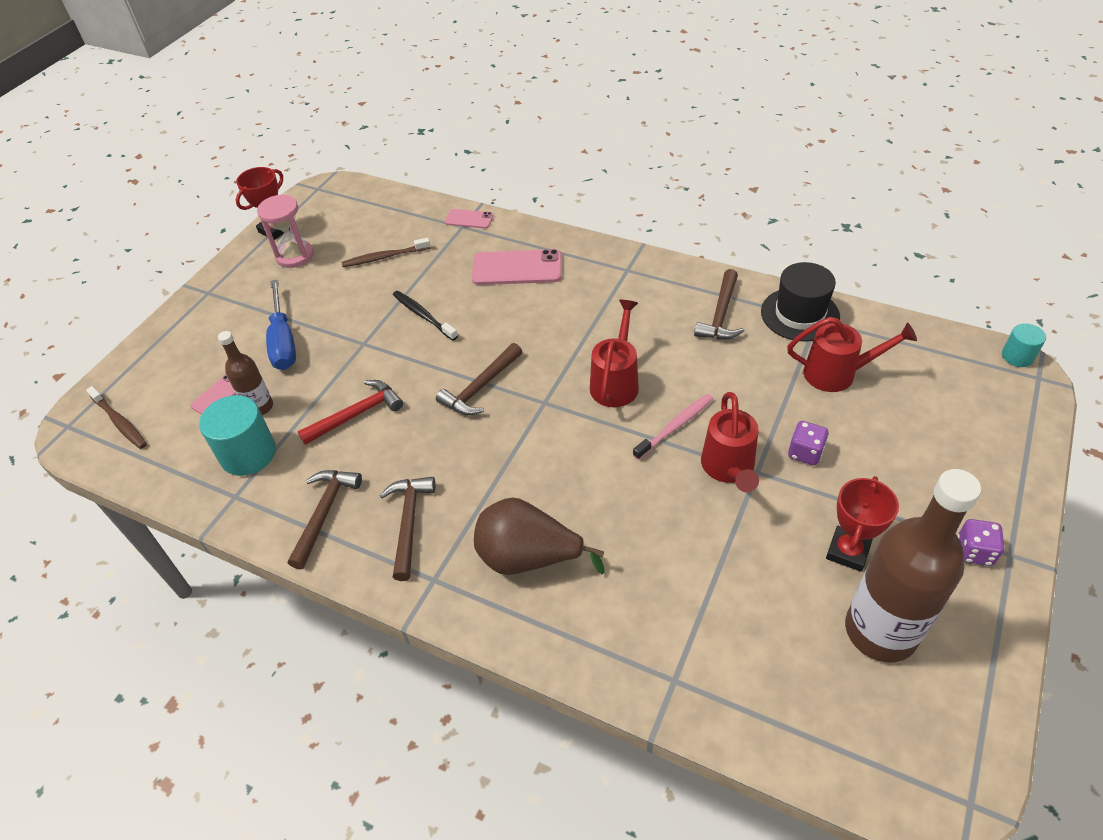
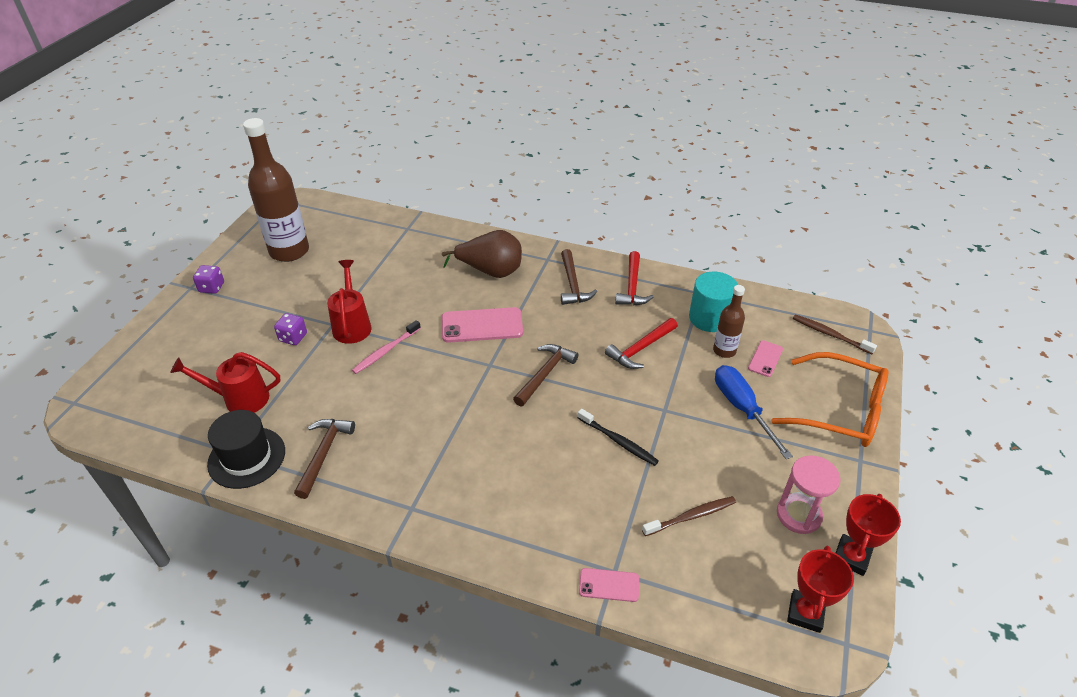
camera: 170 degrees right, 5 degrees down
brown hammer [288,470,362,570] -> red hammer [615,251,654,305]
pink phone [472,249,562,285] -> pink phone moved to [442,307,523,343]
red watering can [590,300,639,407] -> none
red trophy [826,476,899,572] -> red trophy moved to [787,546,854,633]
turquoise cylinder [1002,323,1046,367] -> none
none -> orange glasses [771,352,888,447]

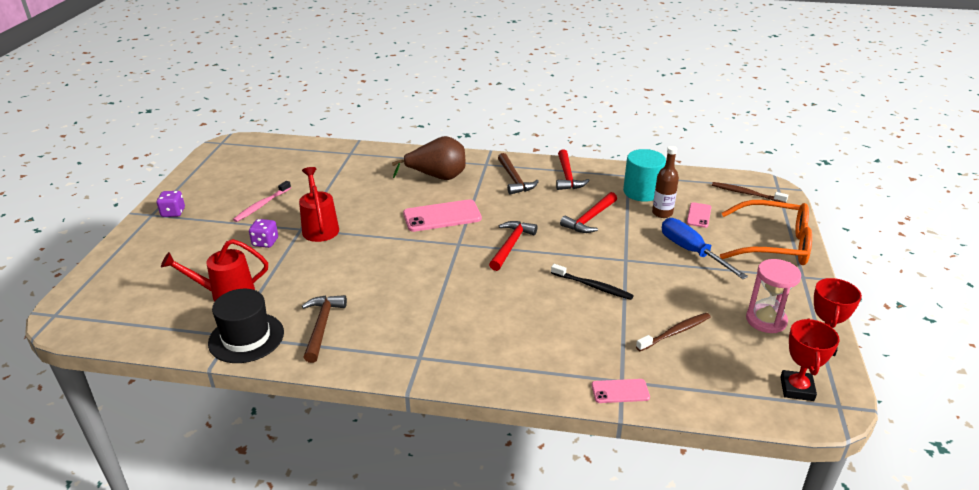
camera: 10 degrees left, 10 degrees down
brown bottle [243,118,309,262] -> none
pink toothbrush [352,320,421,374] -> pink toothbrush moved to [233,181,291,222]
brown hammer [513,344,578,407] -> red hammer [489,221,537,271]

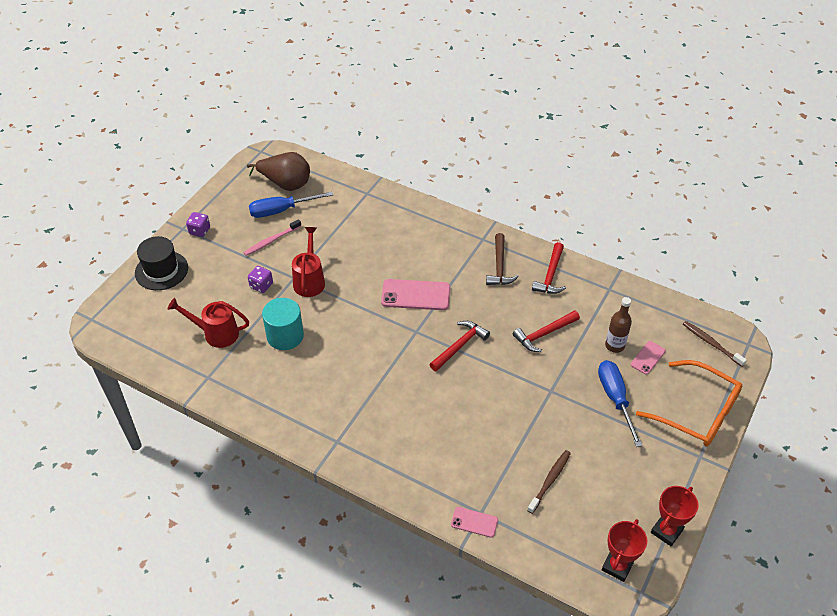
camera: 20 degrees right, 15 degrees up
black hat [208,289,284,363] -> black hat moved to [135,236,188,290]
brown hammer [302,295,347,363] -> none
brown pear [392,136,466,180] -> brown pear moved to [247,152,310,191]
black toothbrush [551,264,634,300] -> none
turquoise cylinder [623,149,666,202] -> turquoise cylinder moved to [262,298,304,350]
brown toothbrush [636,313,711,351] -> brown toothbrush turned 45 degrees counterclockwise [527,450,571,514]
pink hourglass [746,259,801,333] -> none
none -> blue screwdriver [249,191,333,218]

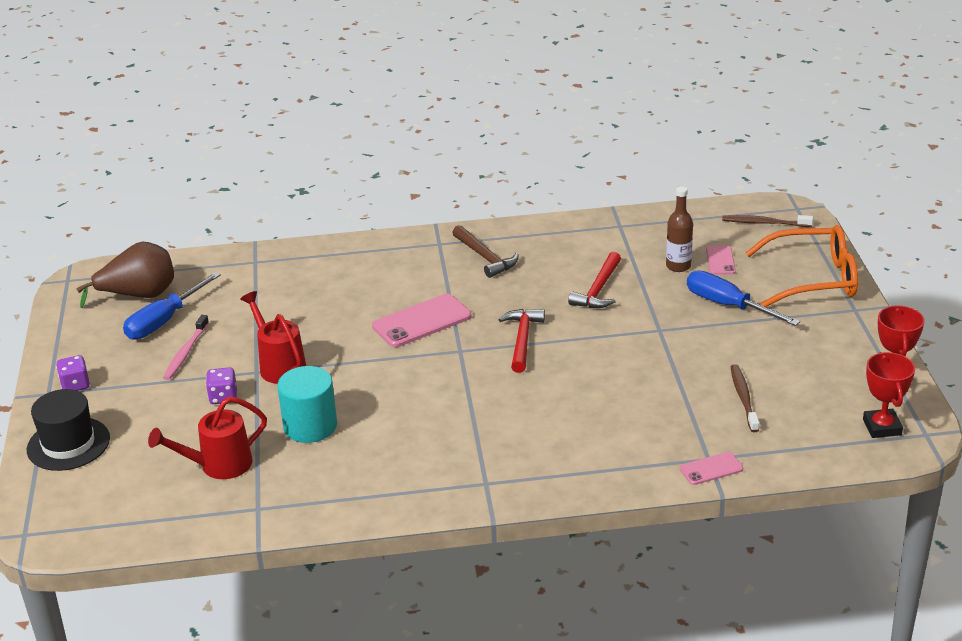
camera: 35 degrees left, 15 degrees down
red hammer [532,242,566,294] -> none

